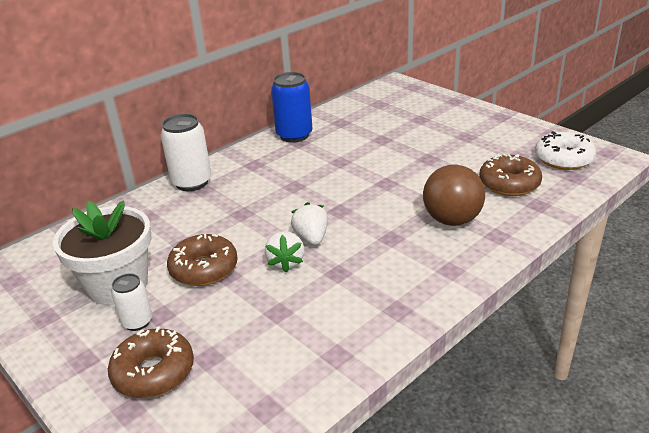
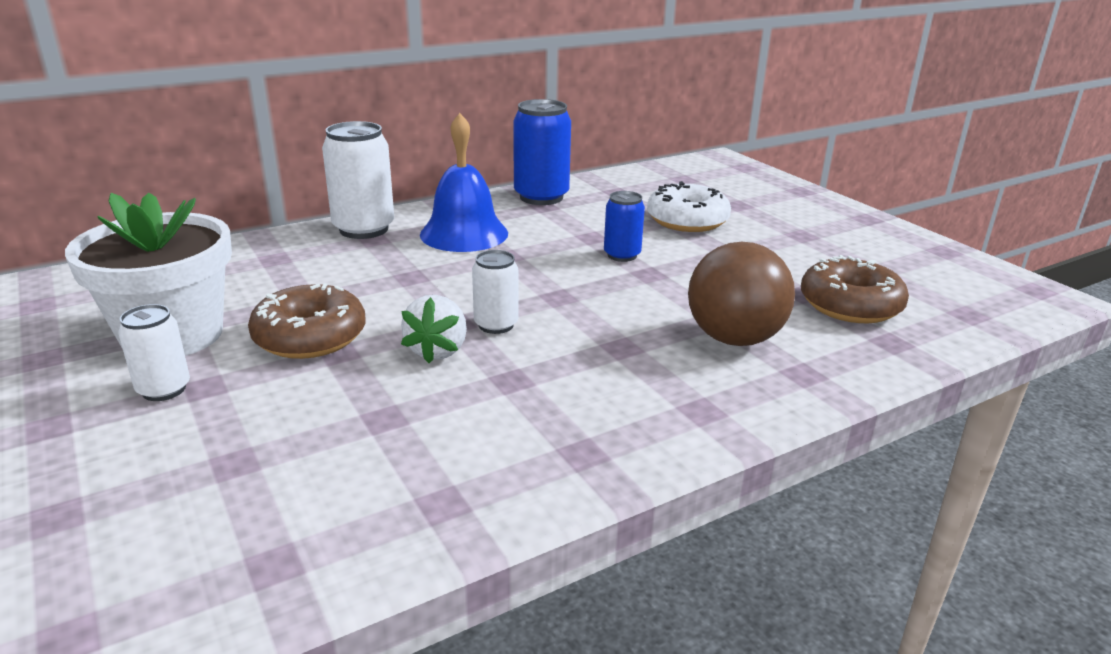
camera: 10 degrees right, 5 degrees down
brown donut [108,326,194,398] -> none
white strawberry [291,202,328,245] -> white can [472,250,519,334]
white donut [535,131,596,170] -> white donut moved to [647,181,731,232]
none -> blue bell [420,113,508,252]
none -> blue can [604,191,645,262]

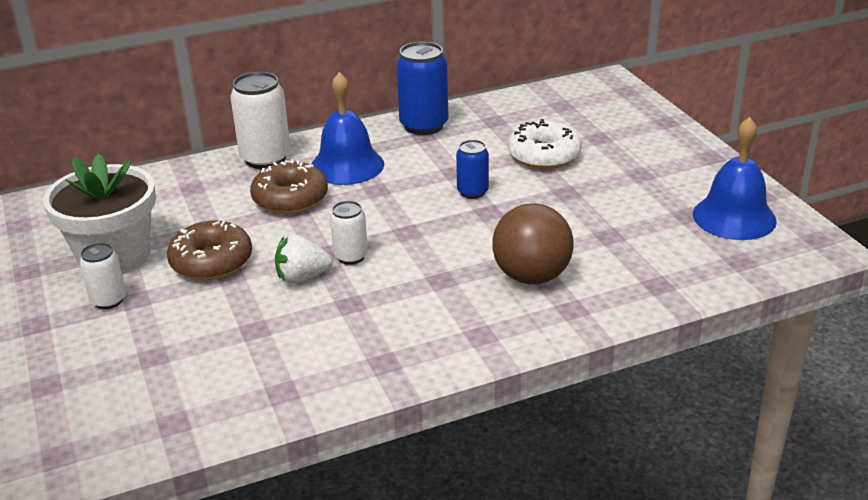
camera: 10 degrees right, 5 degrees up
white strawberry [401,295,467,363] -> white strawberry turned 60 degrees clockwise [275,235,332,283]
brown donut [801,255,909,323] -> brown donut moved to [250,159,328,214]
none -> blue bell [693,117,777,240]

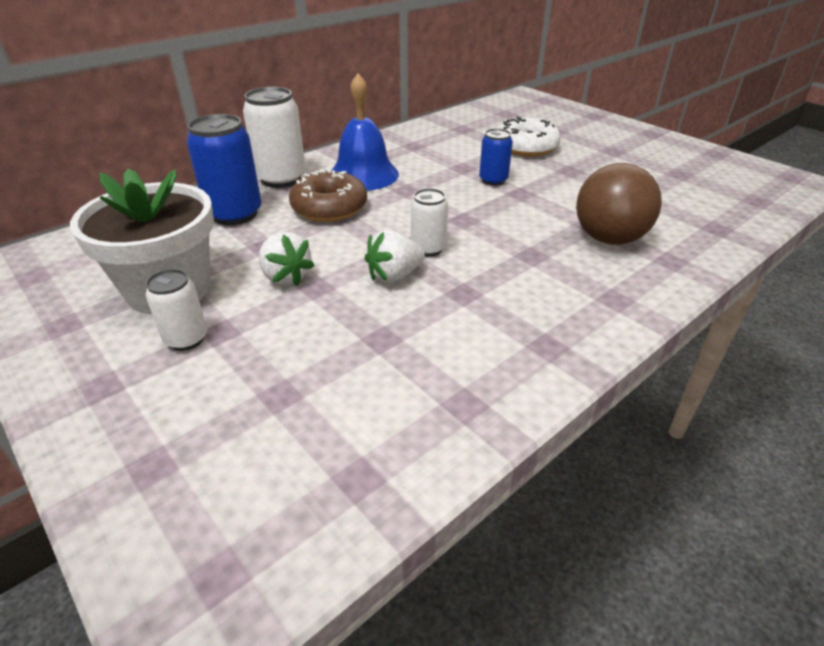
camera: 20 degrees left, 5 degrees up
brown donut [167,221,252,280] -> white strawberry [259,232,315,286]
blue can [396,42,448,135] -> blue can moved to [186,114,261,225]
blue bell [693,117,777,240] -> none

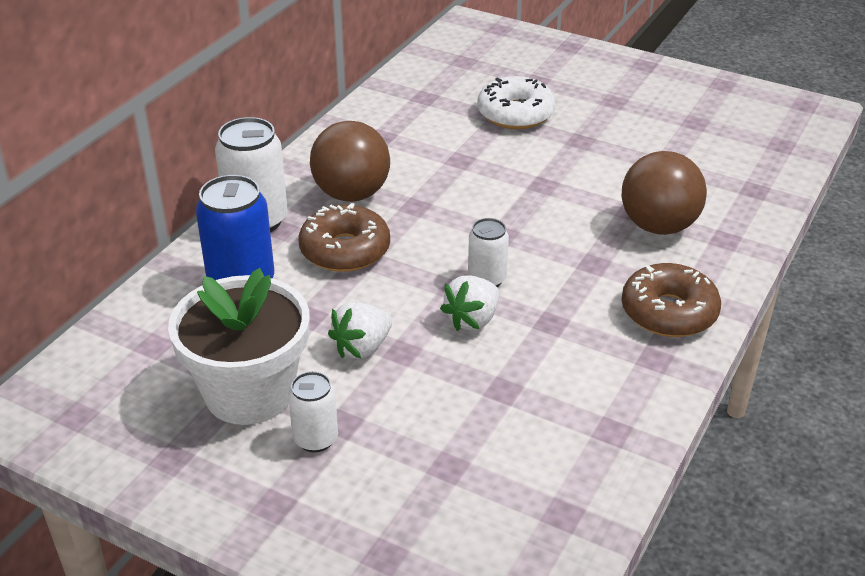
camera: 20 degrees left, 0 degrees up
white strawberry [259,232,315,286] -> white strawberry turned 105 degrees clockwise [328,302,392,359]
blue bell [331,73,399,191] -> brown ball [310,121,390,202]
blue can [479,128,513,186] -> none
none -> brown donut [621,263,721,337]

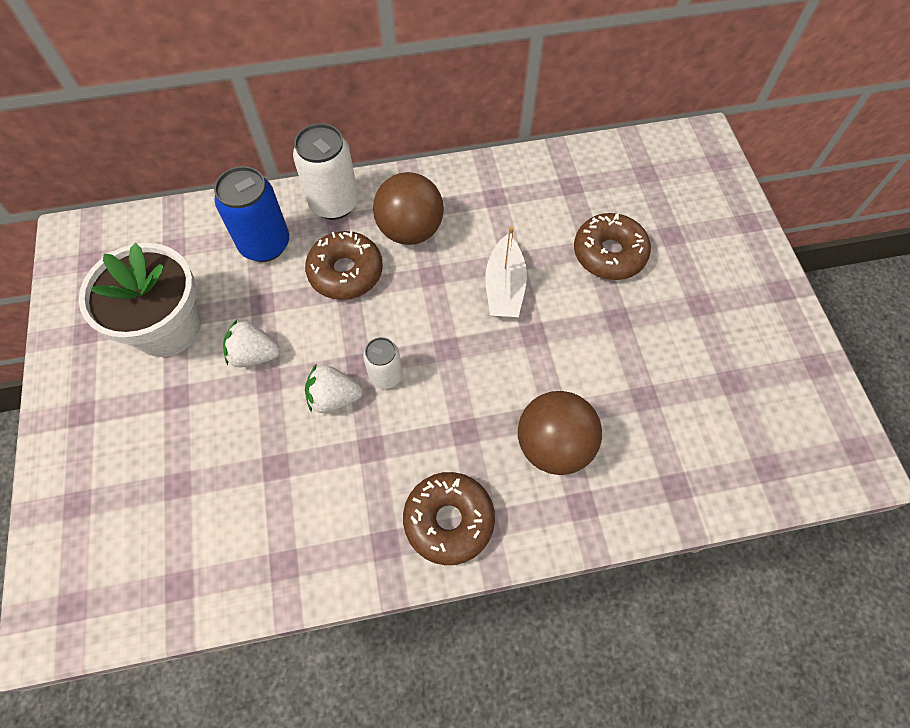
camera: 50 degrees right, 25 degrees up
white can [288,371,338,453] -> none
white donut [477,76,556,129] -> brown donut [574,213,651,280]
none -> white boat [485,226,527,318]

